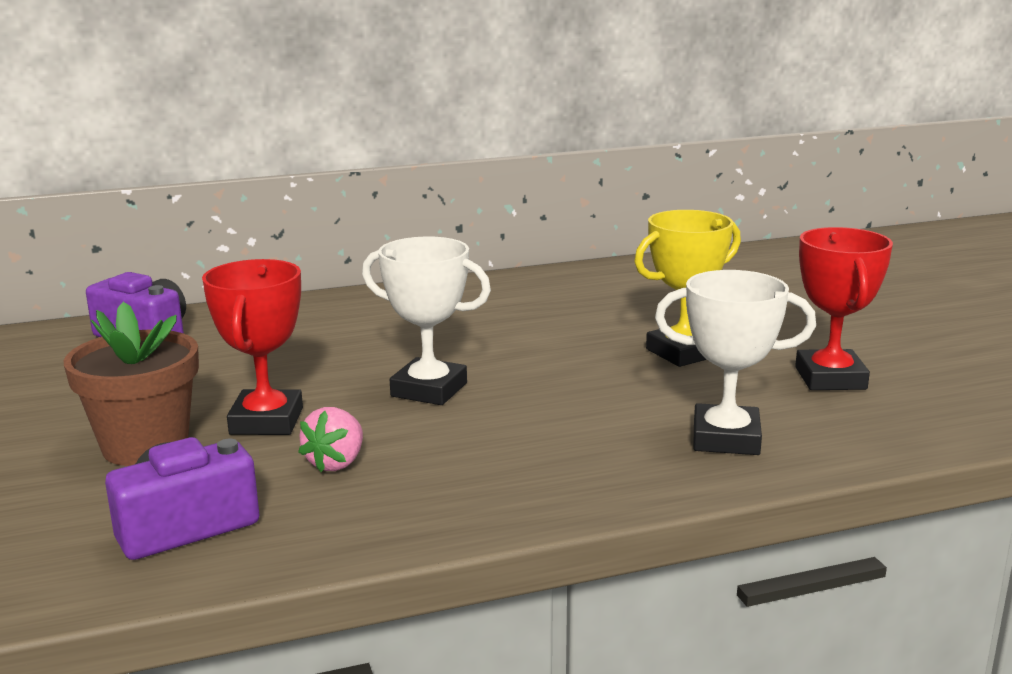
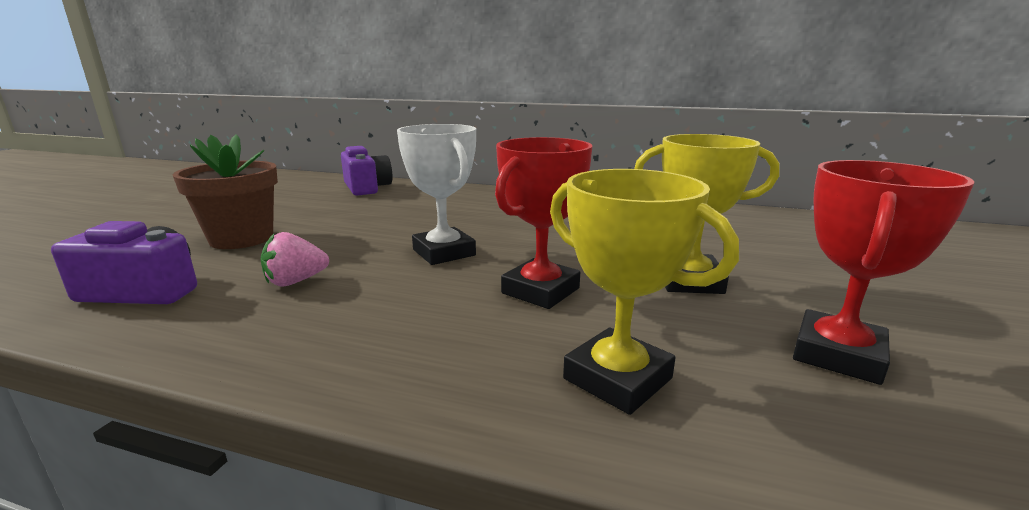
camera: 35 degrees right, 0 degrees up
red trophy [202,259,303,435] -> red trophy moved to [495,137,592,309]
white trophy [655,270,816,455] -> yellow trophy [550,169,739,415]

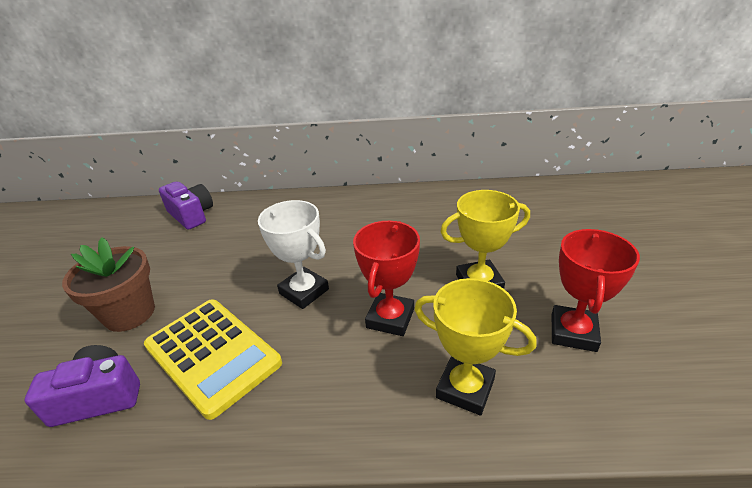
camera: 15 degrees left, 15 degrees up
pink strawberry [261,232,329,286] -> yellow calculator [144,299,282,420]

